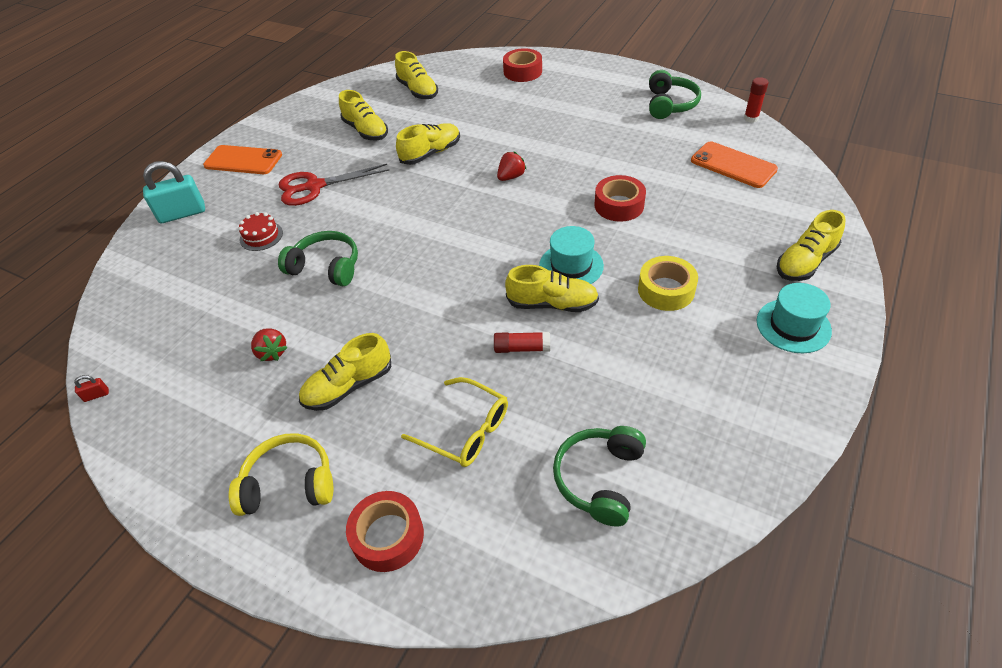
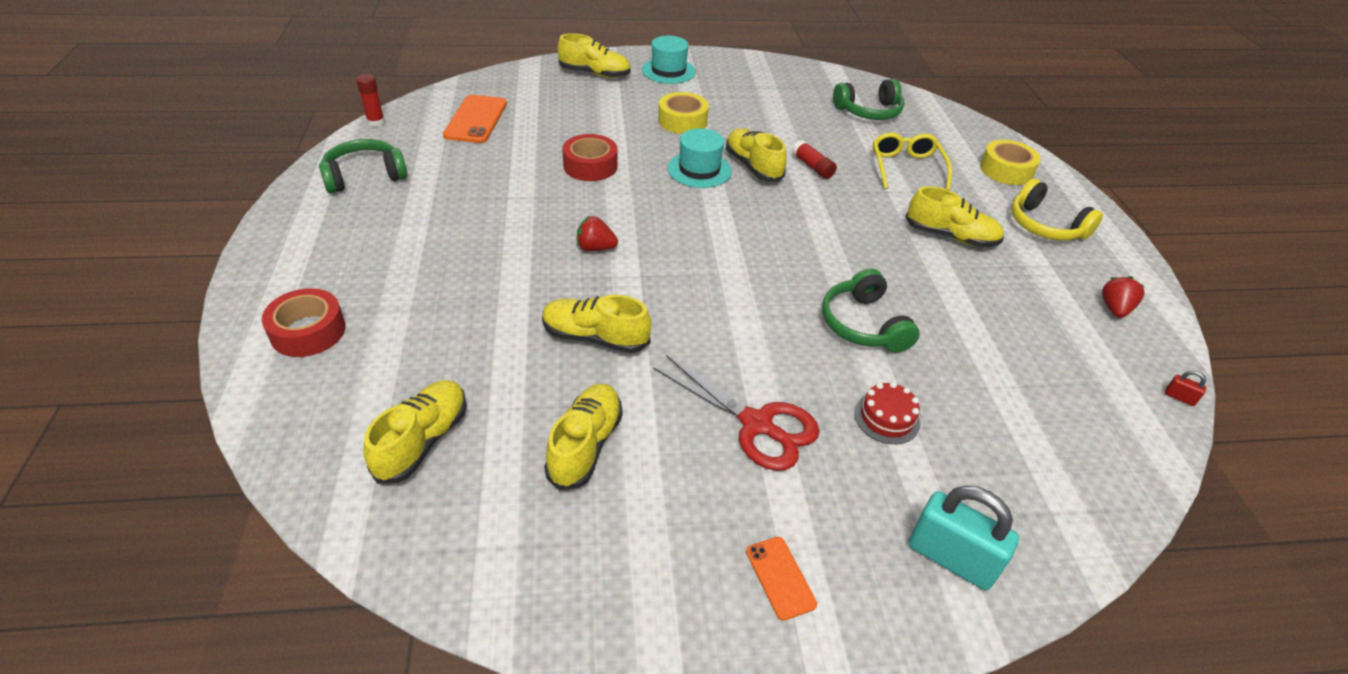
camera: 130 degrees left, 5 degrees down
orange phone [203,145,282,174] -> orange phone [746,537,817,621], size x0.56
red strawberry [251,328,288,361] -> red strawberry moved to [1102,276,1144,318]
red tape [346,491,424,572] -> yellow tape [980,140,1041,185]

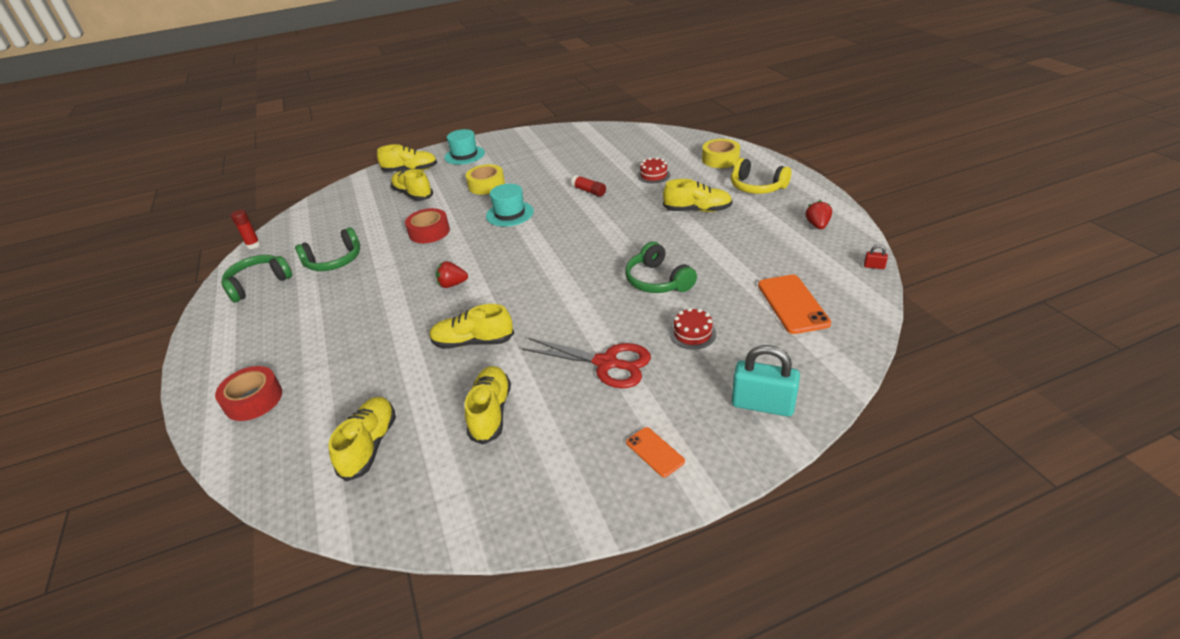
camera: 10 degrees left, 5 degrees down
orange phone [443,95,507,143] -> orange phone moved to [758,275,831,334]
yellow shoe [726,128,787,182] -> yellow shoe moved to [391,169,433,201]
green headphones [833,79,904,120] -> green headphones moved to [295,227,360,271]
yellow glasses [873,133,952,190] -> red cake [637,157,670,183]

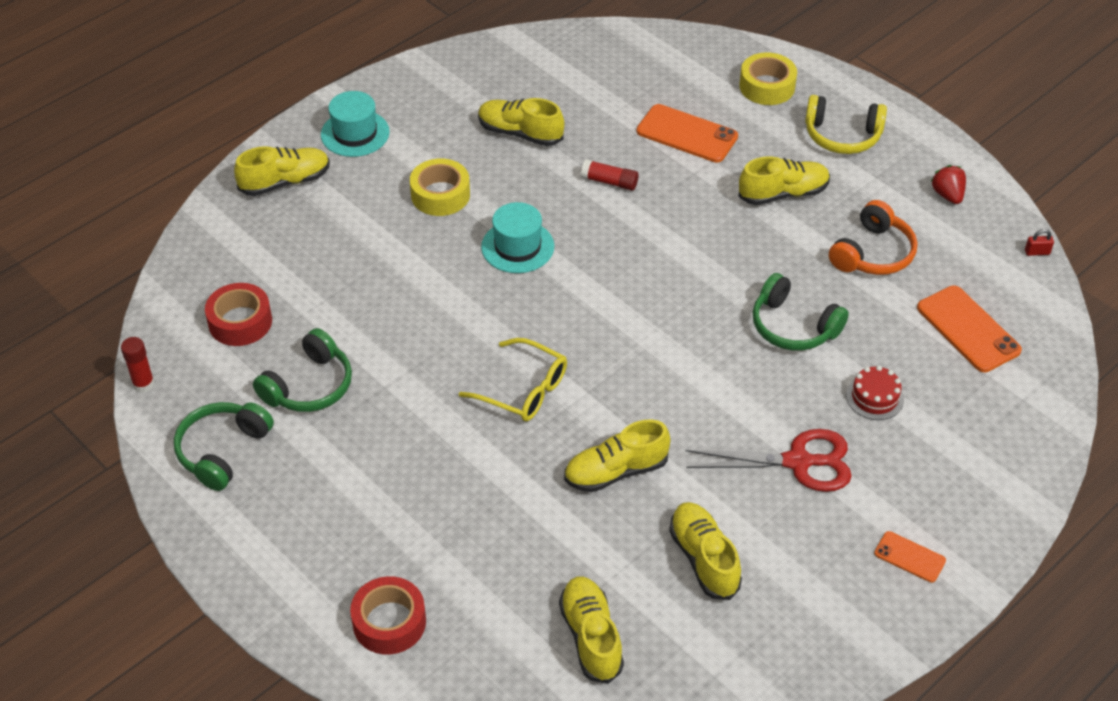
camera: 25 degrees left, 10 degrees up
yellow shoe [391,169,433,201] -> yellow shoe moved to [478,98,564,146]
red tape [405,208,450,243] -> red tape moved to [205,283,272,346]
red strawberry [436,261,468,288] -> yellow glasses [459,338,567,421]
red cake [637,157,670,183] -> orange phone [637,104,738,163]
turquoise padlock [732,345,800,417] -> none
none -> orange headphones [829,200,917,275]

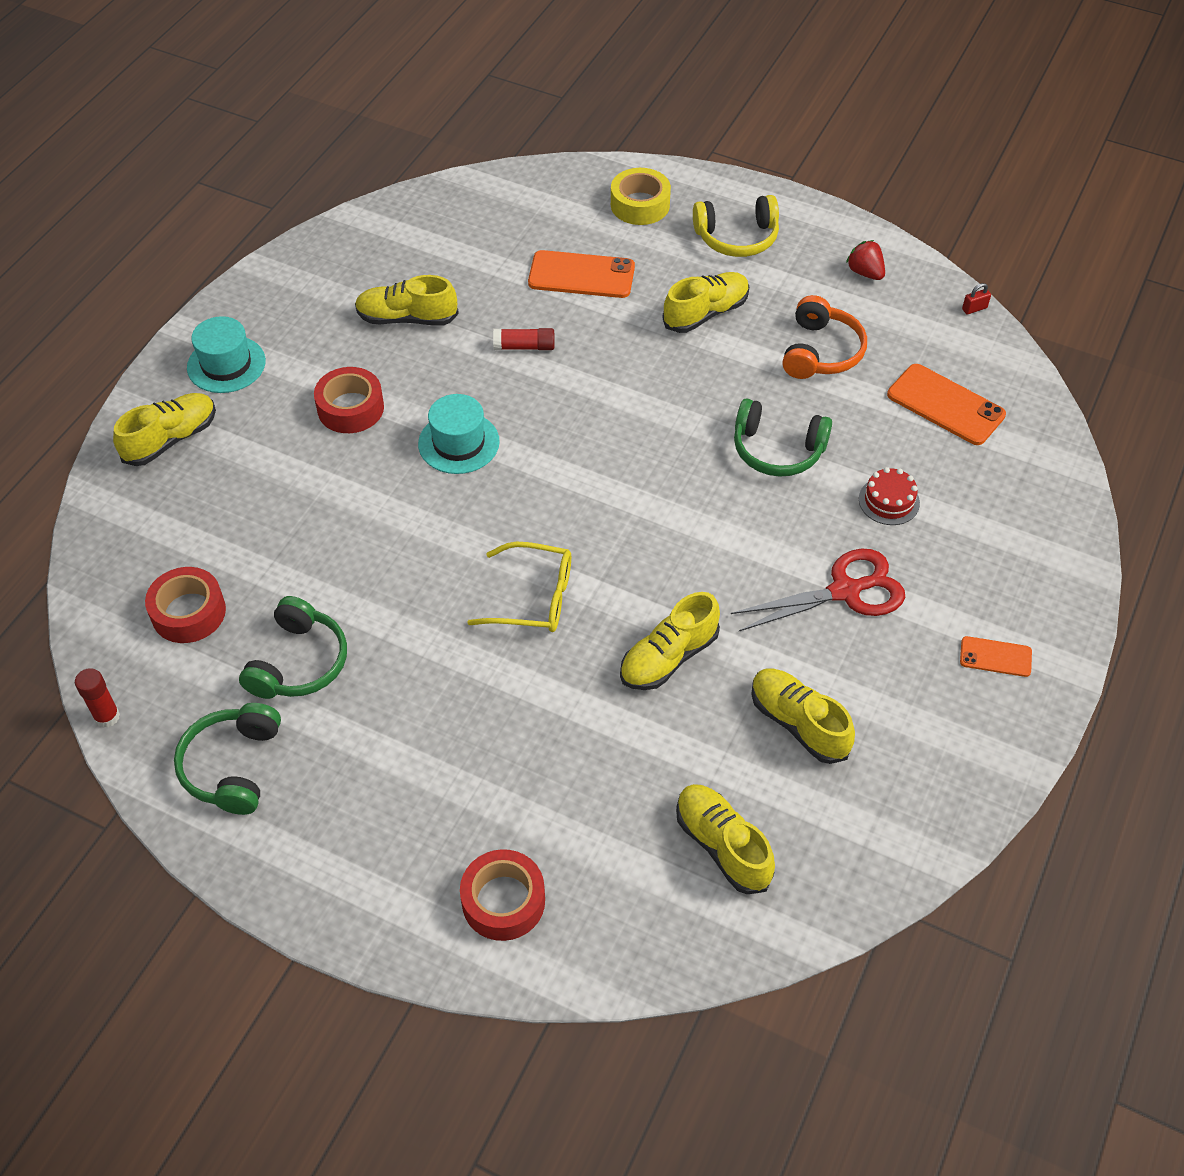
camera: 20 degrees left, 5 degrees up
yellow tape [410,159,470,216] -> red tape [314,367,384,433]

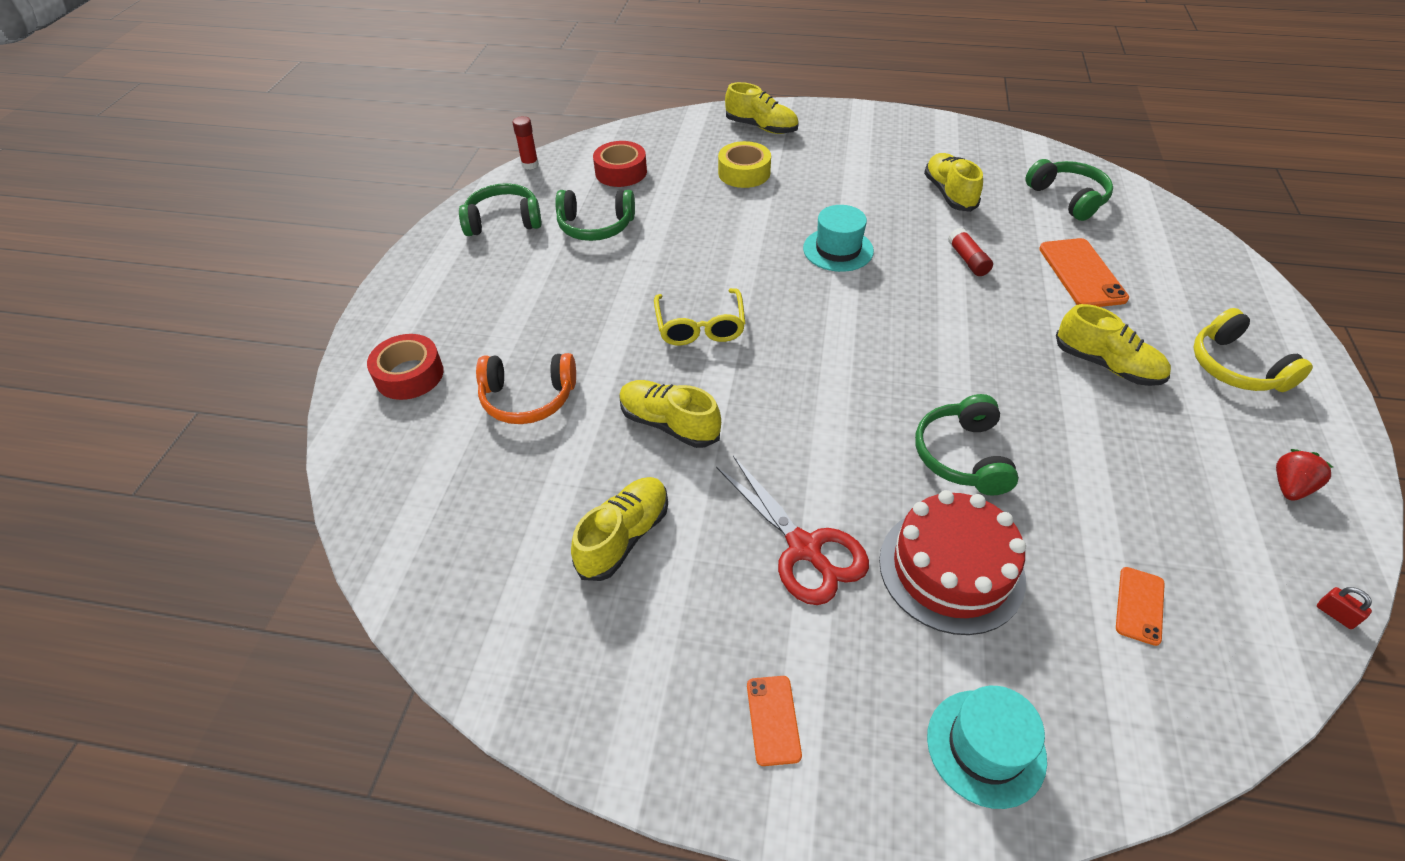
camera: 75 degrees right, 5 degrees down
turquoise hat [187,316,266,393] -> turquoise hat moved to [927,686,1047,809]
red tape [314,367,384,433] -> none
yellow tape [611,168,671,225] -> yellow tape moved to [718,141,771,188]
yellow shoe [676,784,775,894] -> none
orange headphones [782,295,867,379] -> orange headphones moved to [476,353,576,424]
red cake [859,467,920,525] -> red cake [879,490,1026,635], size x1.97
orange phone [887,364,1006,445] -> orange phone [1116,567,1165,646], size x0.56
none -> green headphones [1025,159,1113,221]

